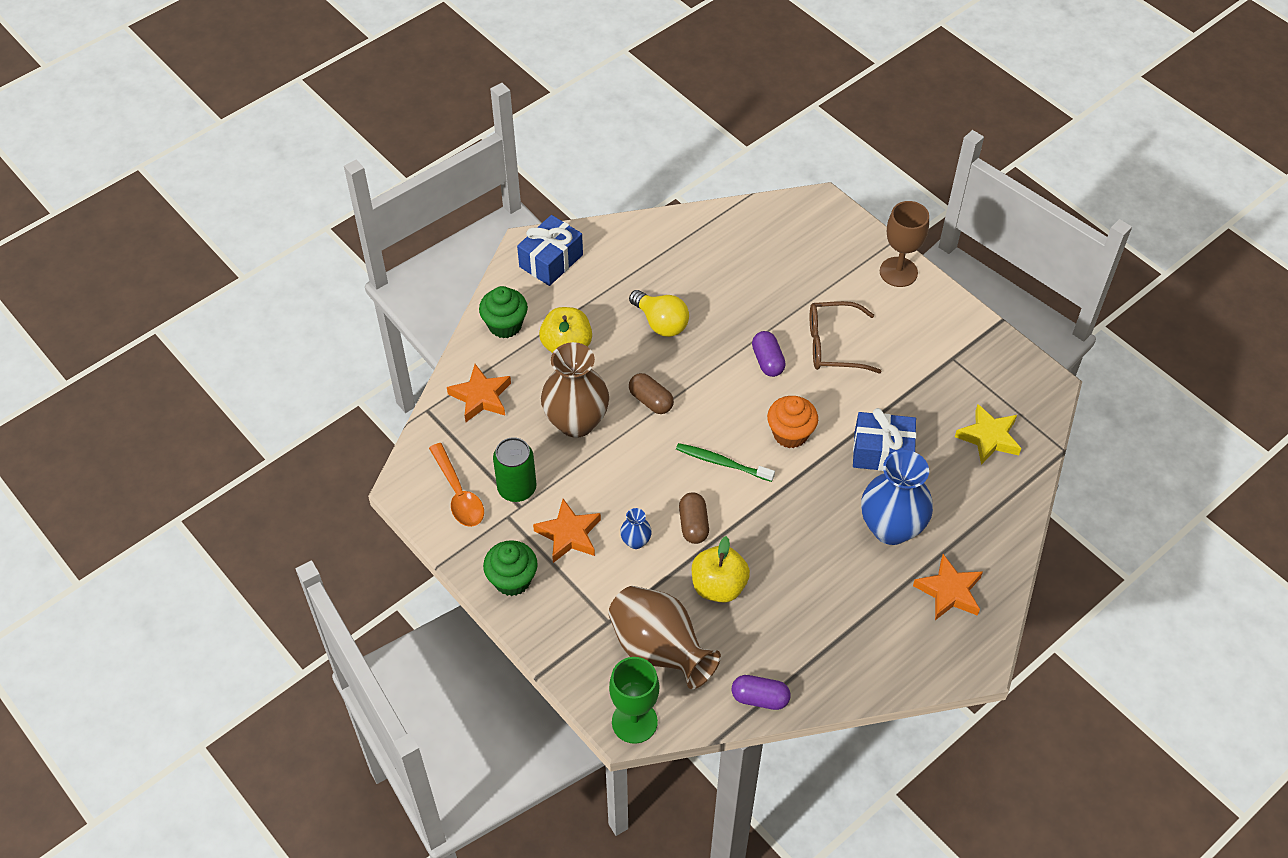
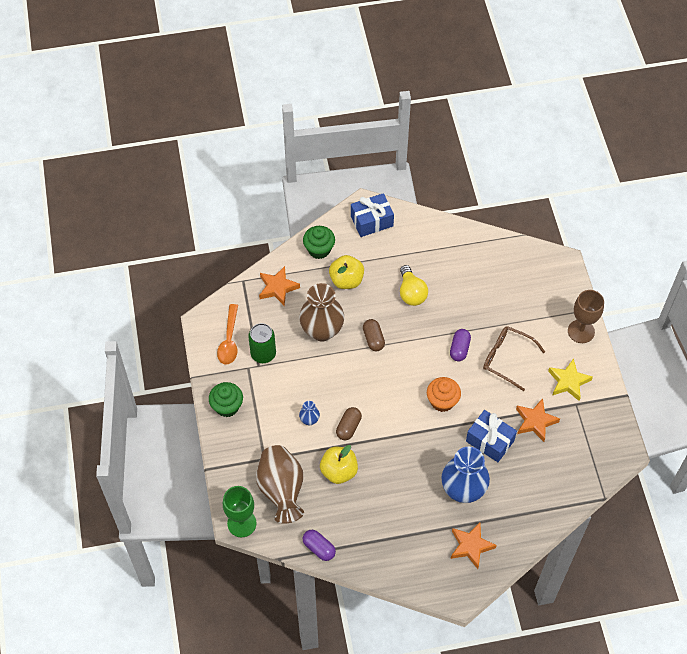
camera: 30 degrees right, 5 degrees up
orange star [533,499,601,563] -> orange star moved to [516,398,560,442]
green toothbrush [676,443,775,482] -> none
yellow star [955,404,1022,465] -> yellow star moved to [548,358,593,401]

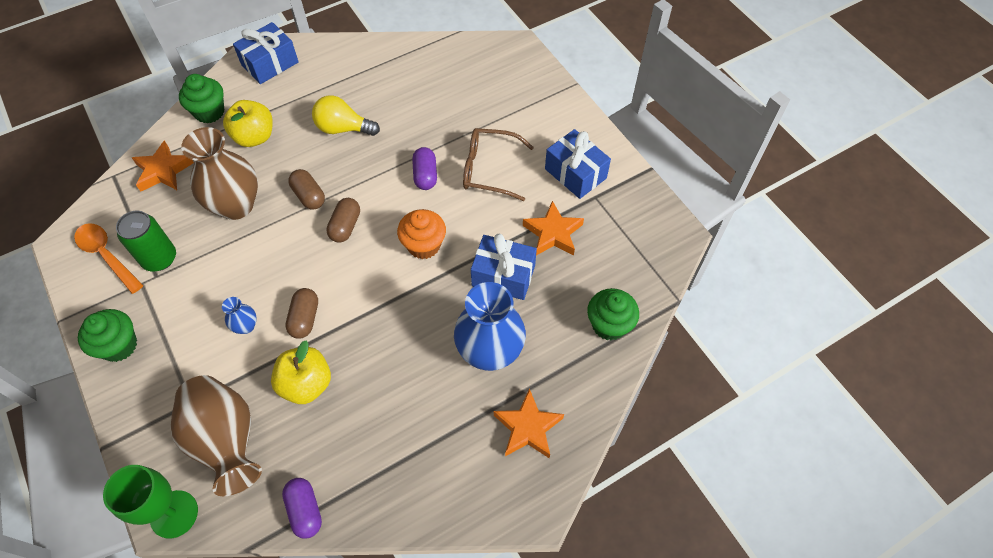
camera: 20 degrees left, 0 degrees up
orange spoon [217,304,238,365] -> orange spoon turned 150 degrees clockwise [74,223,143,294]
purple capsule [303,530,336,561] -> purple capsule turned 45 degrees clockwise [282,478,322,539]
yellow light bulb [400,265,428,306] -> yellow light bulb turned 135 degrees clockwise [312,95,380,136]
yellow star [548,358,593,401] -> blue gift [545,129,611,199]
brown goblet [568,290,604,343] -> none
none -> brown capsule [326,198,360,243]
none -> green cupcake [587,288,639,341]

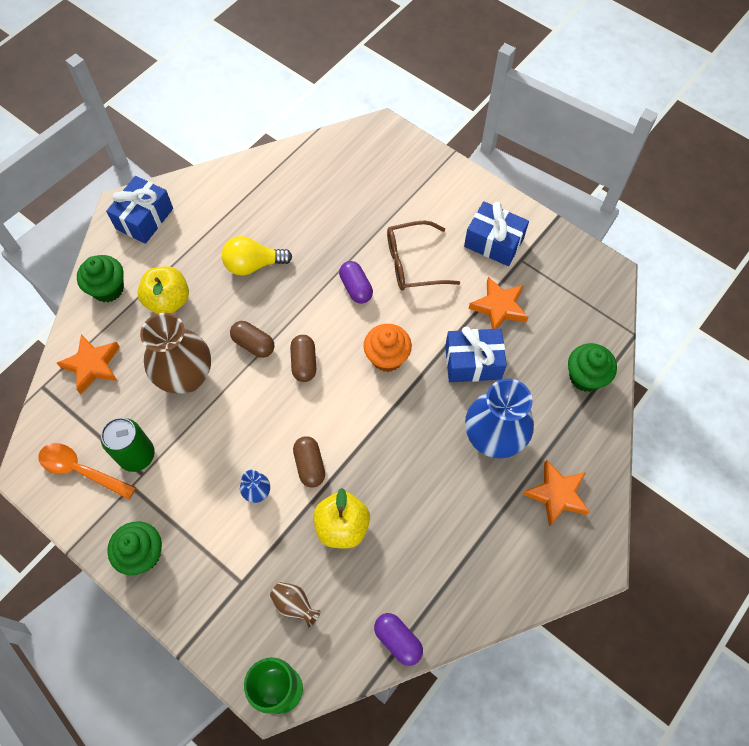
camera: 20 degrees left, 5 degrees up
brown vase [171,375,262,496] -> brown vase [270,582,321,628], size x0.44

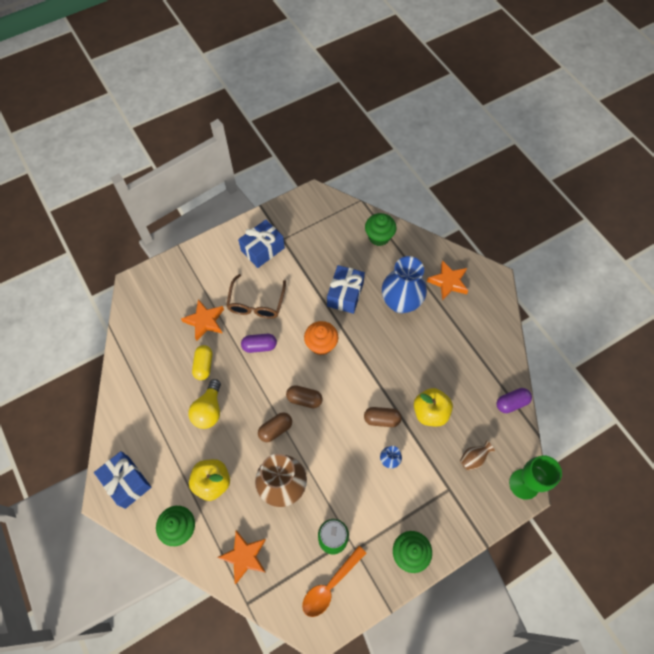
camera: 70 degrees left, 0 degrees up
orange star [469,277,529,329] -> orange star moved to [181,299,224,341]
none -> yellow capsule [192,345,212,380]

